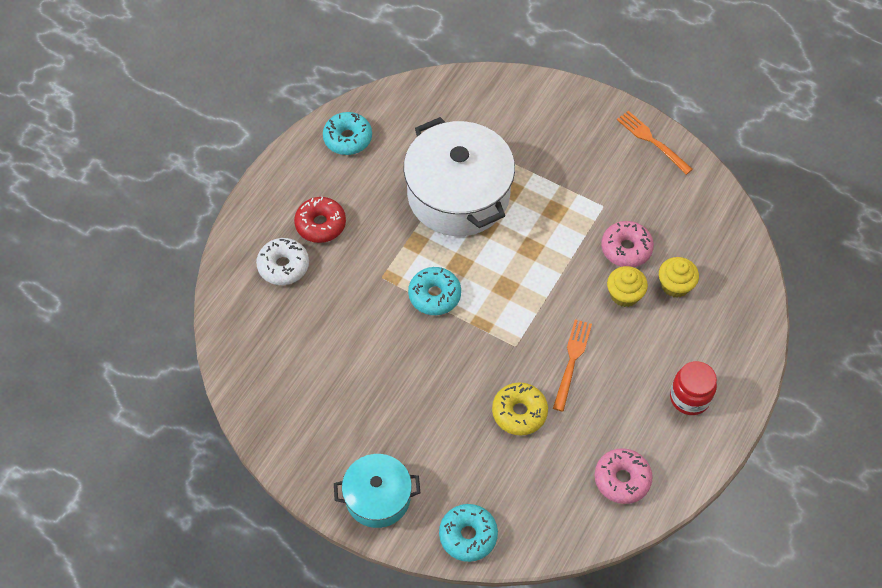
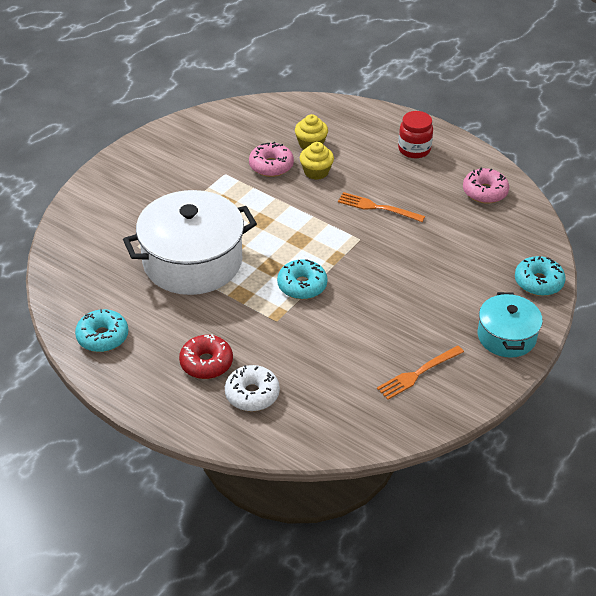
camera: 85 degrees left, 15 degrees down
yellow donut [492,382,548,435] -> none
orange fork [617,111,693,175] -> orange fork moved to [377,346,464,400]

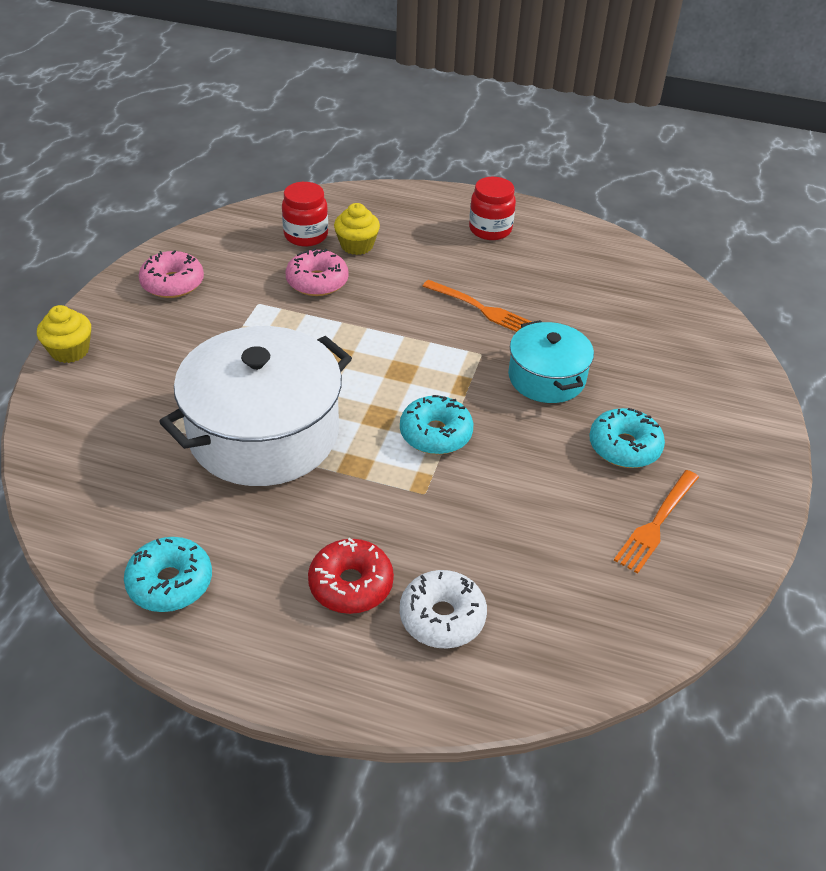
camera: 20 degrees left, 0 degrees up
yellow cupcake [300,142,334,180] -> yellow cupcake moved to [37,305,91,363]
orange fork [338,192,425,222] -> orange fork turned 150 degrees counterclockwise [423,280,532,332]
pink donut [463,167,509,204] -> pink donut moved to [139,250,204,298]
turquoise pot [478,292,543,358] -> turquoise pot moved to [508,320,594,403]
turquoise donut [515,256,566,296] -> turquoise donut moved to [589,408,665,468]
none -> red jar [282,182,328,246]

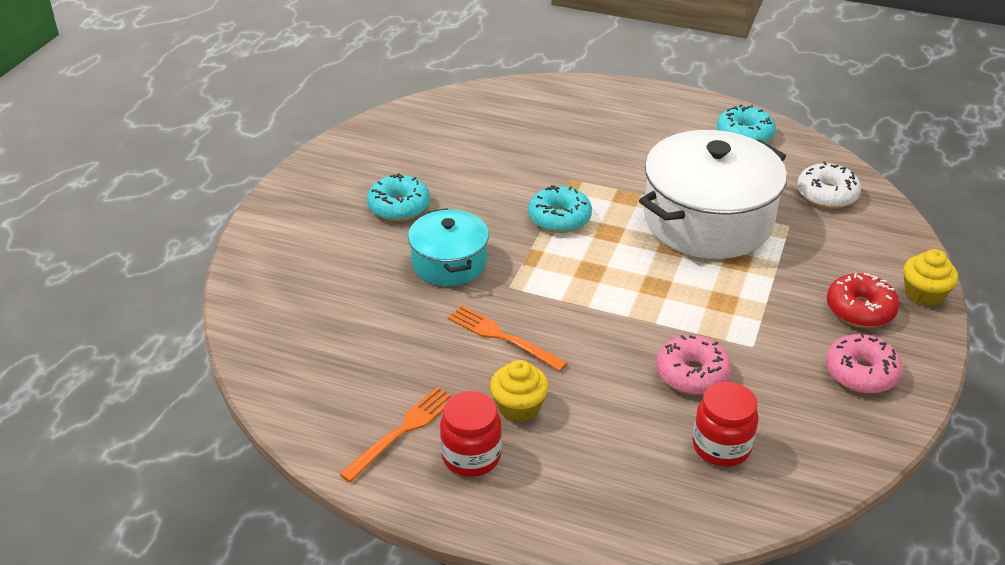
camera: 175 degrees left, 5 degrees down
red donut [308,538,394,614] -> red donut moved to [827,273,900,327]
yellow cupcake [334,203,380,255] -> yellow cupcake moved to [490,360,549,422]
white donut [400,570,487,649] -> white donut moved to [797,162,861,209]
orange fork [614,470,699,574] -> orange fork moved to [339,387,451,482]

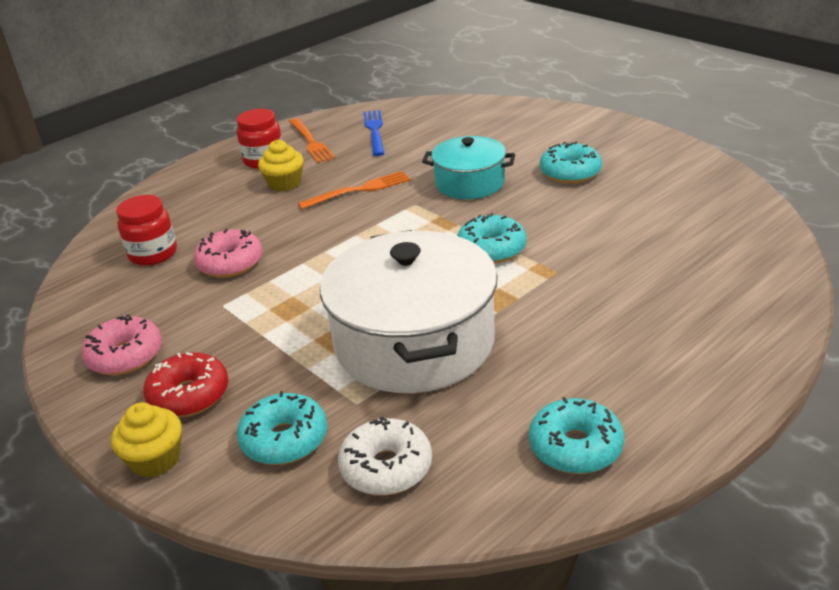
camera: 120 degrees right, 5 degrees down
none -> turquoise donut [237,391,327,465]
none -> blue fork [363,110,384,156]

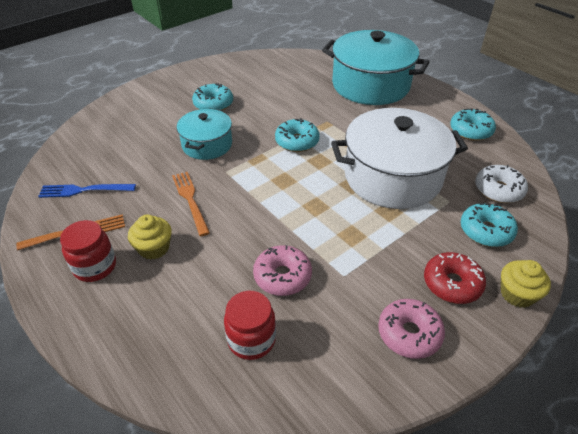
camera: 90 degrees left, 10 degrees up
none -> turquoise pot [322,30,429,105]

